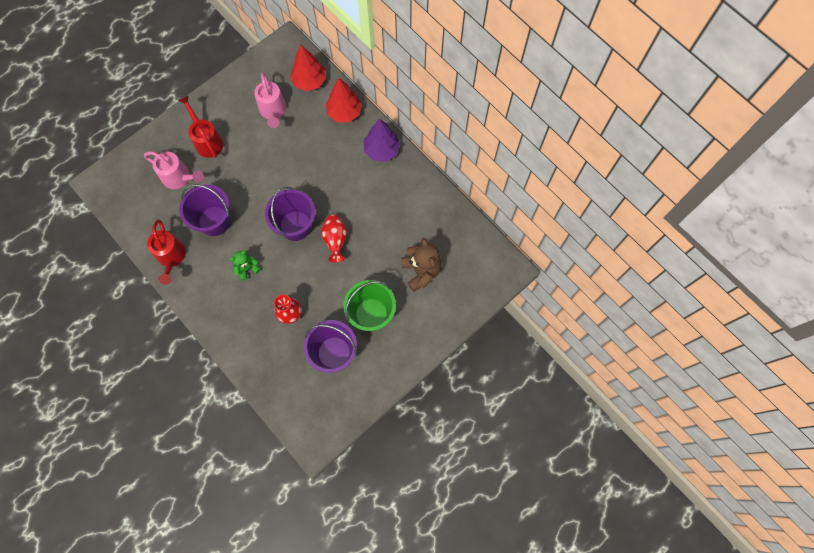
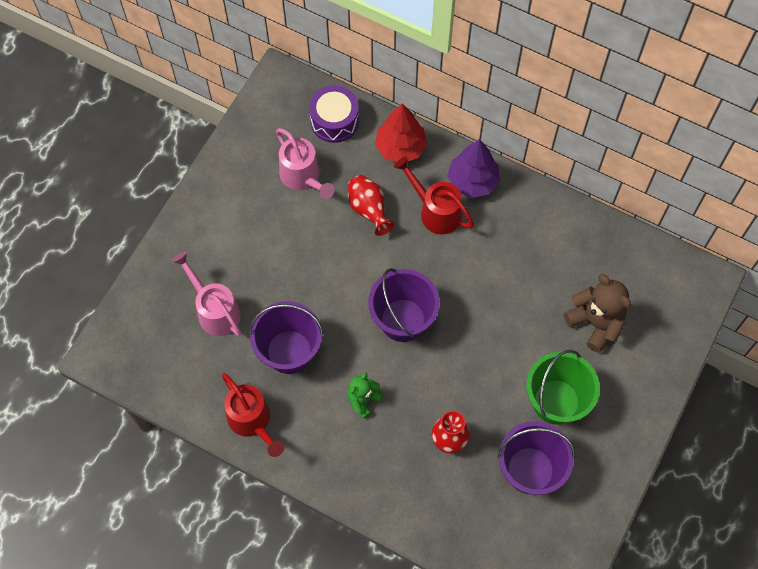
camera: 20 degrees left, 5 degrees down
pink watering can [144,151,204,189] -> pink watering can turned 135 degrees counterclockwise [172,252,241,336]
red watering can [178,95,224,158] -> red watering can moved to [394,157,474,235]
red tree [290,45,326,91] -> purple drum [309,85,359,143]
red vase [321,215,347,263] -> red vase moved to [348,175,395,236]

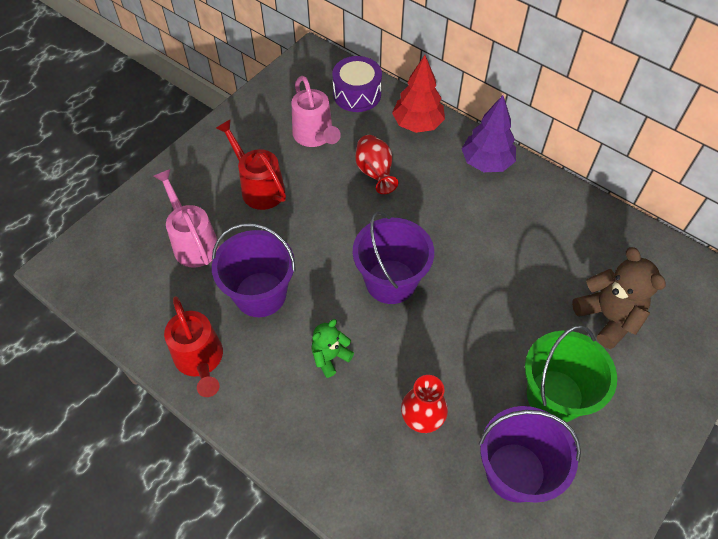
camera: 10 degrees right, 10 degrees down
red watering can [394,157,474,235] -> red watering can moved to [216,119,286,210]

